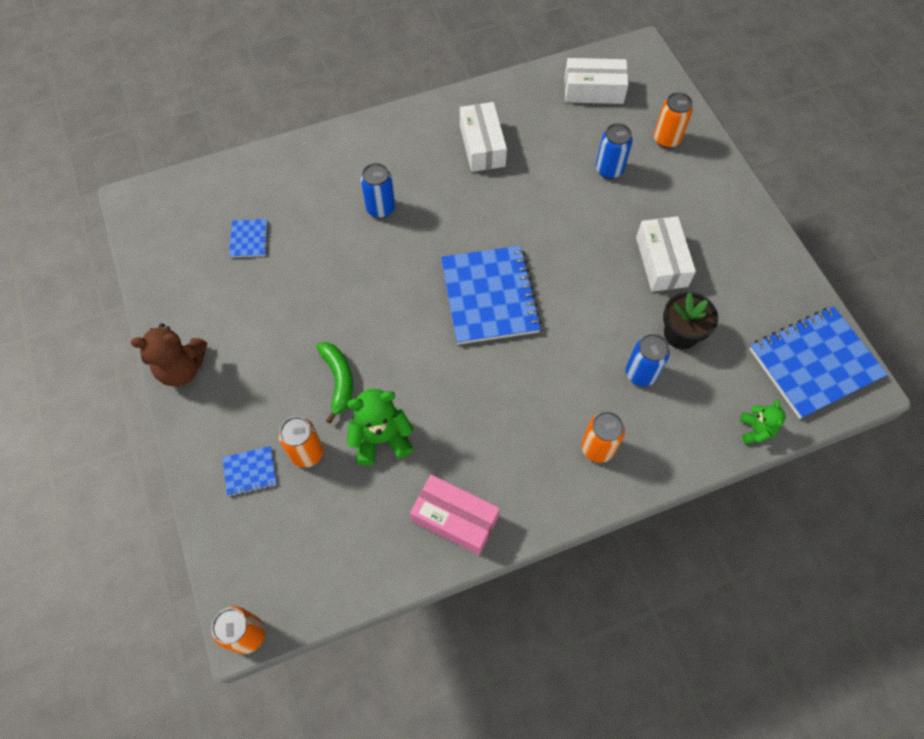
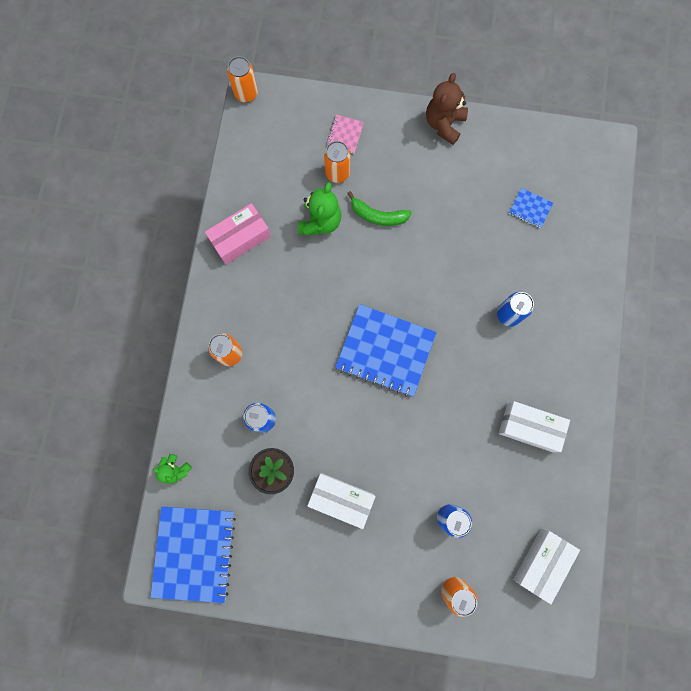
camera: 120 degrees right, 15 degrees up
blue notebook [222,446,277,496] -> pink notebook [327,115,364,154]

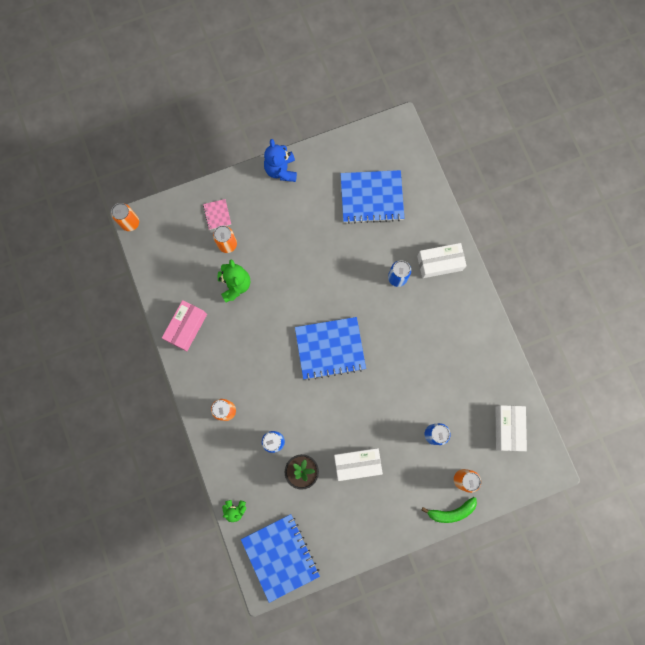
camera: 30 degrees left, 0 degrees up
green banana [347,191,412,226] -> green banana moved to [422,497,477,523]
brown teddy bear [426,73,468,145] -> blue teddy bear [264,139,297,182]
white box [499,401,570,452] -> white box moved to [417,243,467,278]
blue notebook [509,188,553,228] -> blue notebook [340,170,404,224], size x2.23

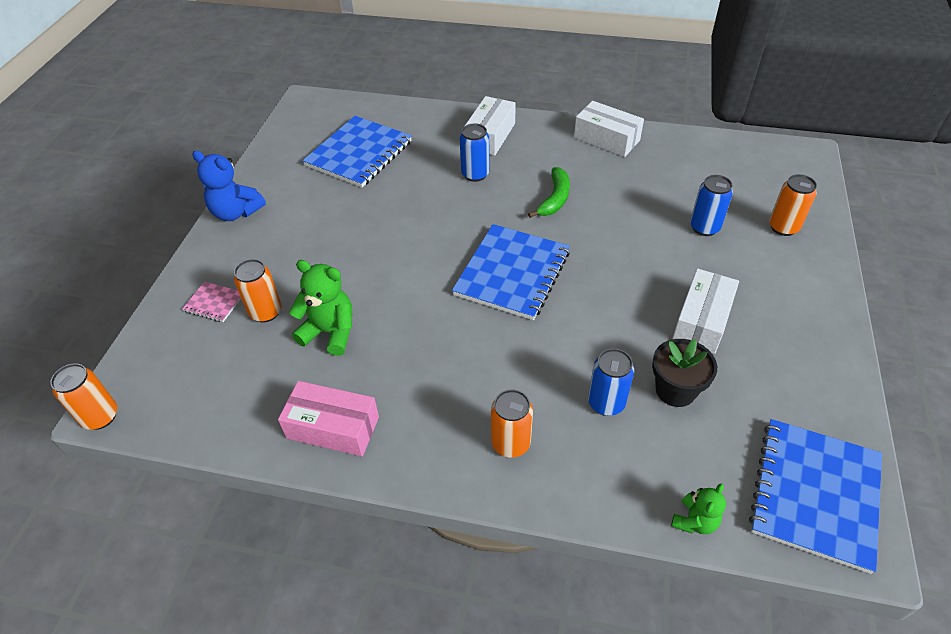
camera: 55 degrees left, 30 degrees down
pink box [162,300,207,351] -> pink box turned 45 degrees counterclockwise [278,381,379,456]
blue notebook [241,514,320,603] -> blue notebook turned 75 degrees counterclockwise [749,419,882,574]
green banana [422,497,477,523] -> green banana moved to [528,167,570,218]
white box [496,405,527,451] -> white box moved to [574,101,644,157]

